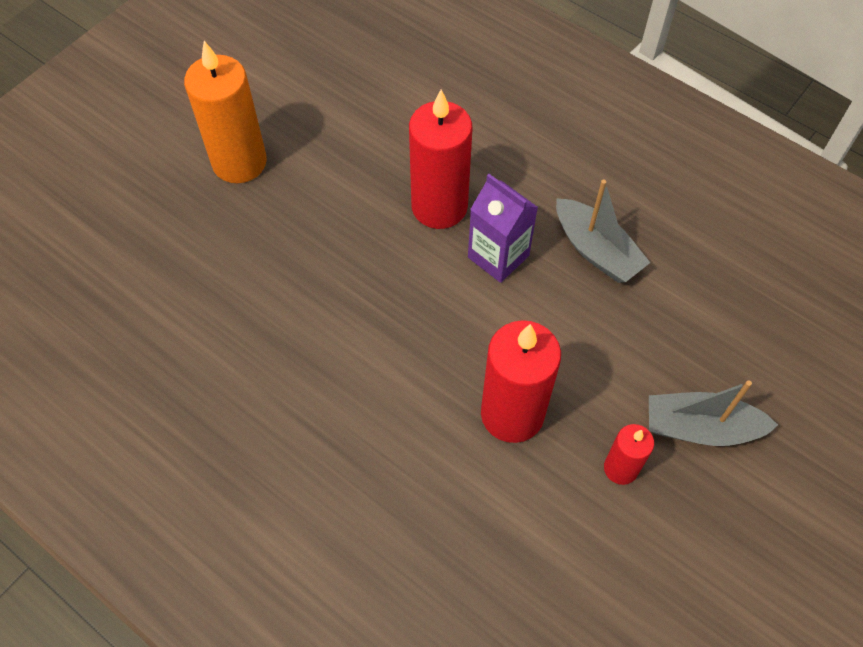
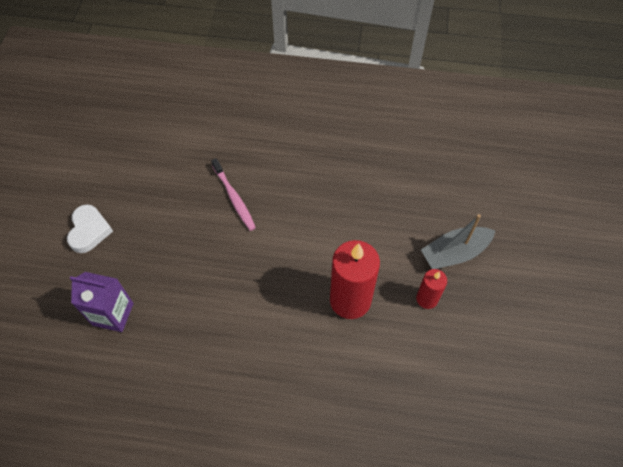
camera: 30 degrees left, 0 degrees up
orange candle [184,41,267,183] -> white heart [67,204,113,253]
red candle [409,90,473,229] -> pink toothbrush [211,158,256,231]
purple carton [468,174,538,283] -> purple carton moved to [70,272,134,332]
grey boat [556,180,650,283] -> none

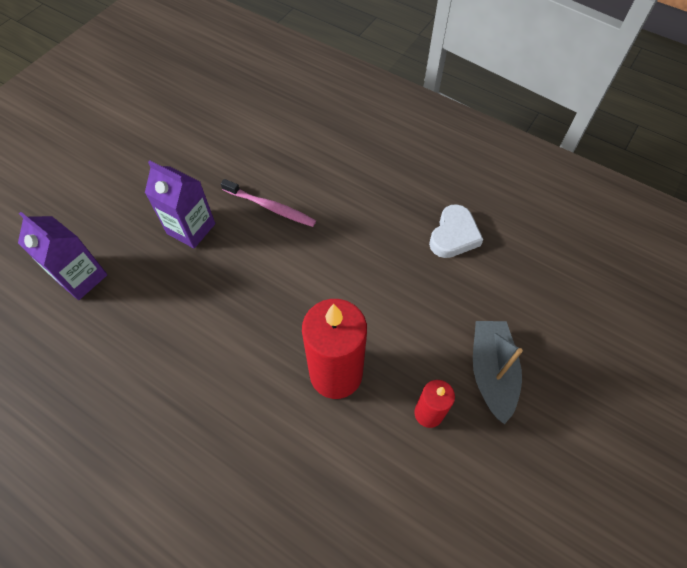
camera: 25 degrees right, 0 degrees up
white heart [67,204,113,253] -> white heart moved to [429,204,483,258]
pink toothbrush [211,158,256,231] -> pink toothbrush turned 60 degrees counterclockwise [221,179,316,227]
grey boat [421,214,495,269] -> grey boat turned 90 degrees clockwise [473,321,523,424]
none -> purple carton [145,160,215,248]

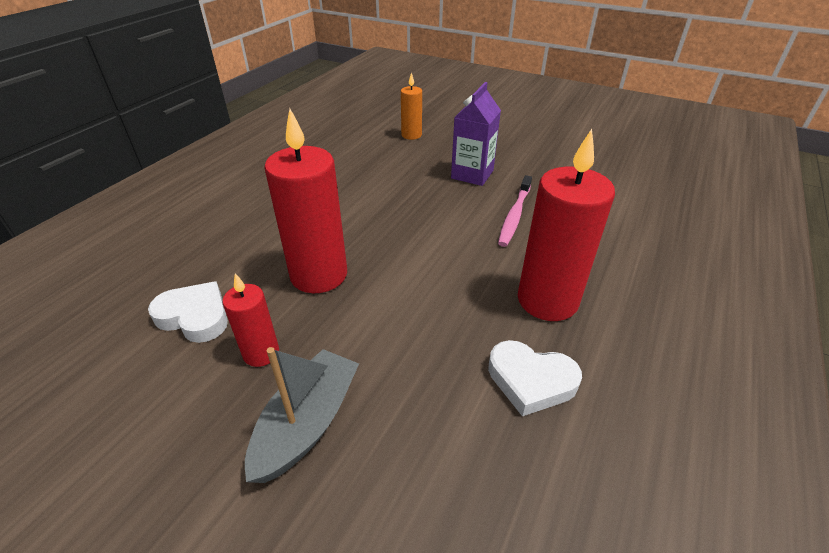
camera: 85 degrees right, 20 degrees down
purple carton [18,212,108,300] -> orange candle [401,72,422,140]
grey boat [473,321,523,424] -> grey boat turned 60 degrees counterclockwise [245,347,359,483]
none -> white heart [148,281,228,343]
none -> red candle [518,129,615,321]

